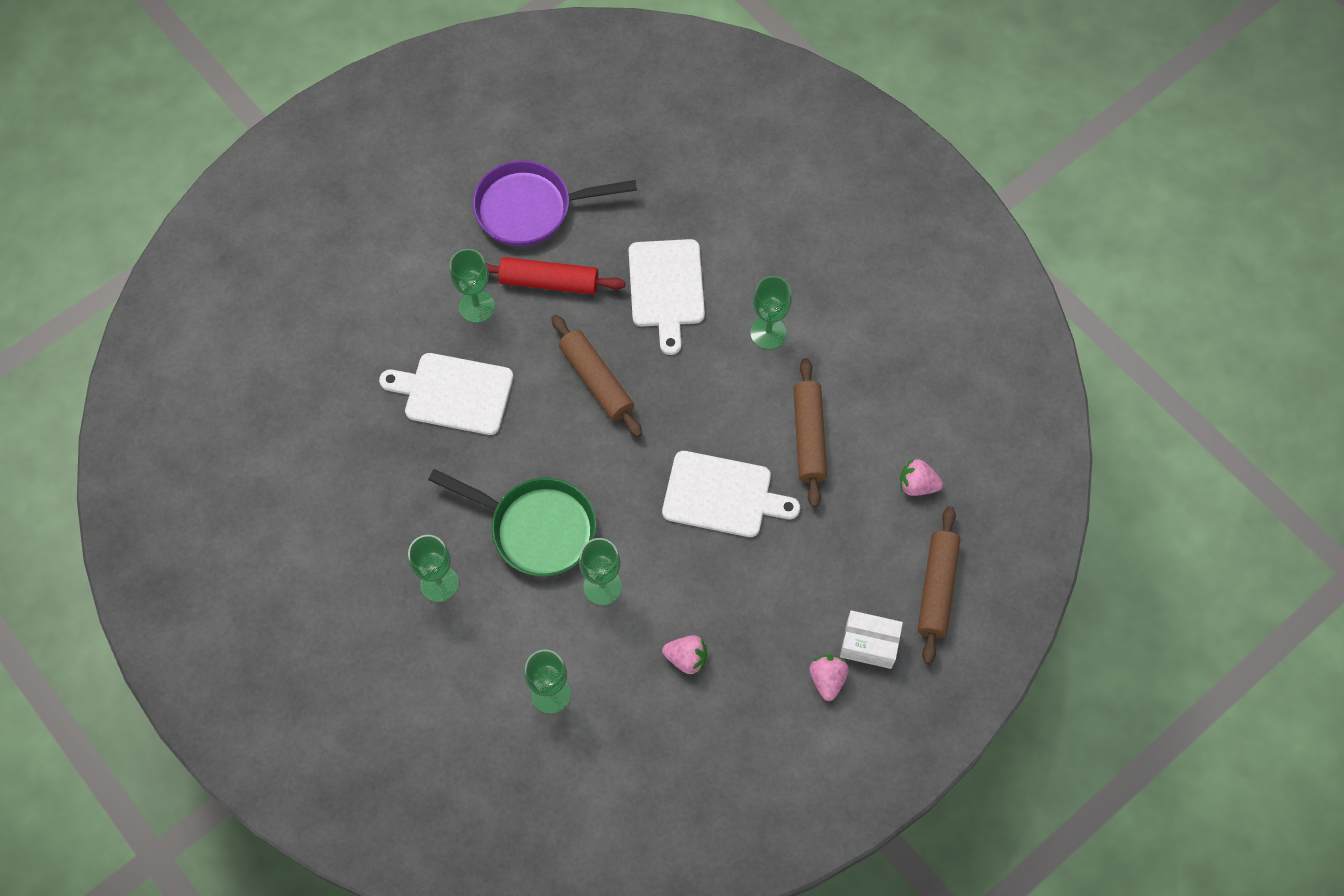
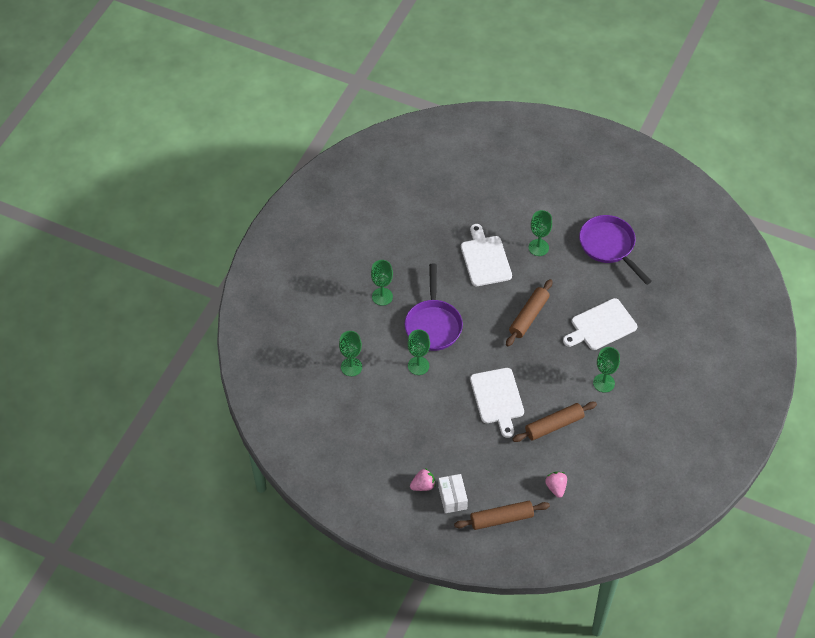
camera: 65 degrees right, 10 degrees down
green pan [428,469,596,577] -> purple pan [405,263,463,351]
red rolling pin [486,257,625,295] -> none
pink strawberry [662,635,707,675] -> none

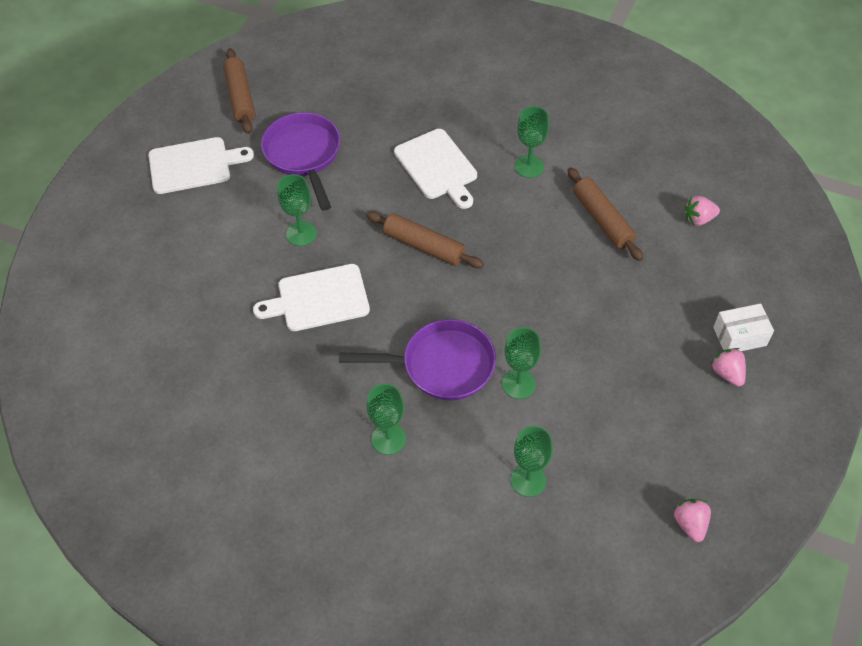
camera: 90 degrees left, 0 degrees up
brown rolling pin [454,501,550,530] -> brown rolling pin moved to [223,48,255,134]
white cutting board [470,368,524,438] -> white cutting board moved to [149,137,254,194]
purple pan [579,215,652,285] -> purple pan turned 105 degrees clockwise [261,112,341,211]
none -> pink strawberry [674,499,711,542]

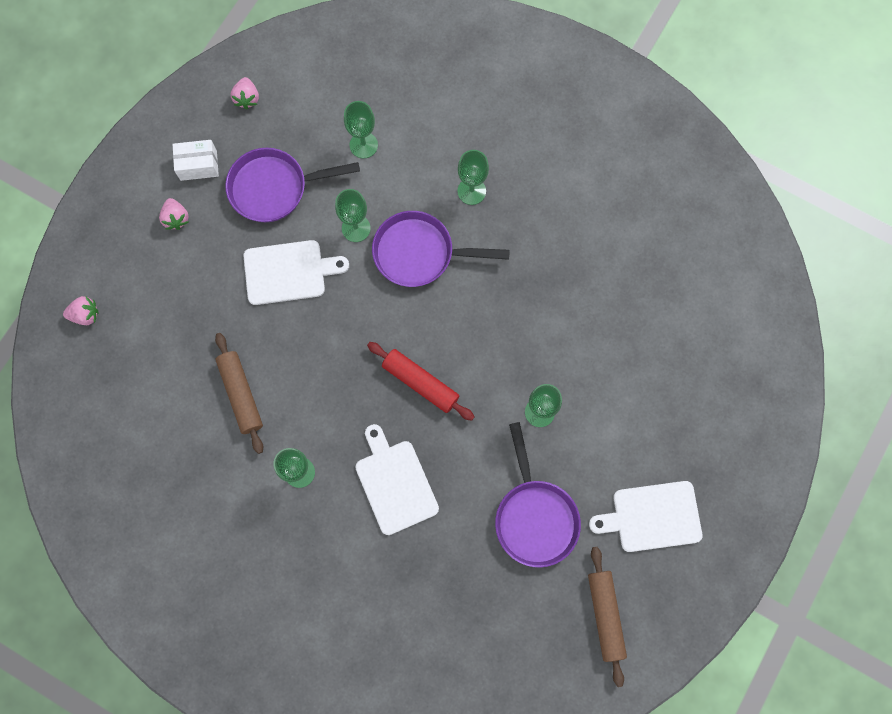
camera: 175 degrees left, 20 degrees up
white cutting board [253,264,370,331] -> white cutting board moved to [243,240,349,305]
brown rolling pin [366,211,484,268] -> red rolling pin [367,342,475,421]
pink strawberry [685,196,720,226] -> pink strawberry moved to [63,296,99,325]
white box [713,303,774,351] -> white box moved to [173,140,219,181]
none -> purple pan [225,148,360,222]

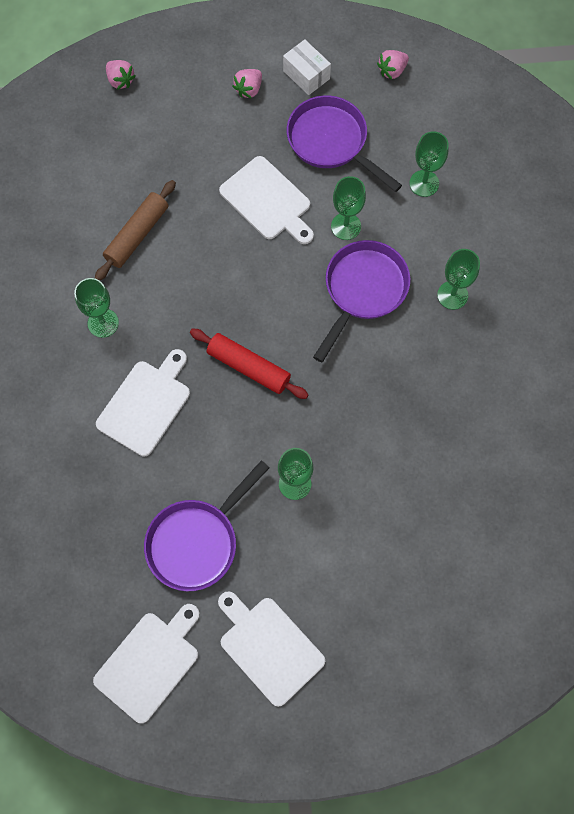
camera: 55 degrees right, 5 degrees down
red rolling pin [367,342,475,421] -> red rolling pin turned 60 degrees counterclockwise [190,328,308,399]
purple pan [372,211,510,287] -> purple pan turned 60 degrees clockwise [313,240,411,362]
brown rolling pin [588,547,627,687] -> white cutting board [93,604,200,723]

